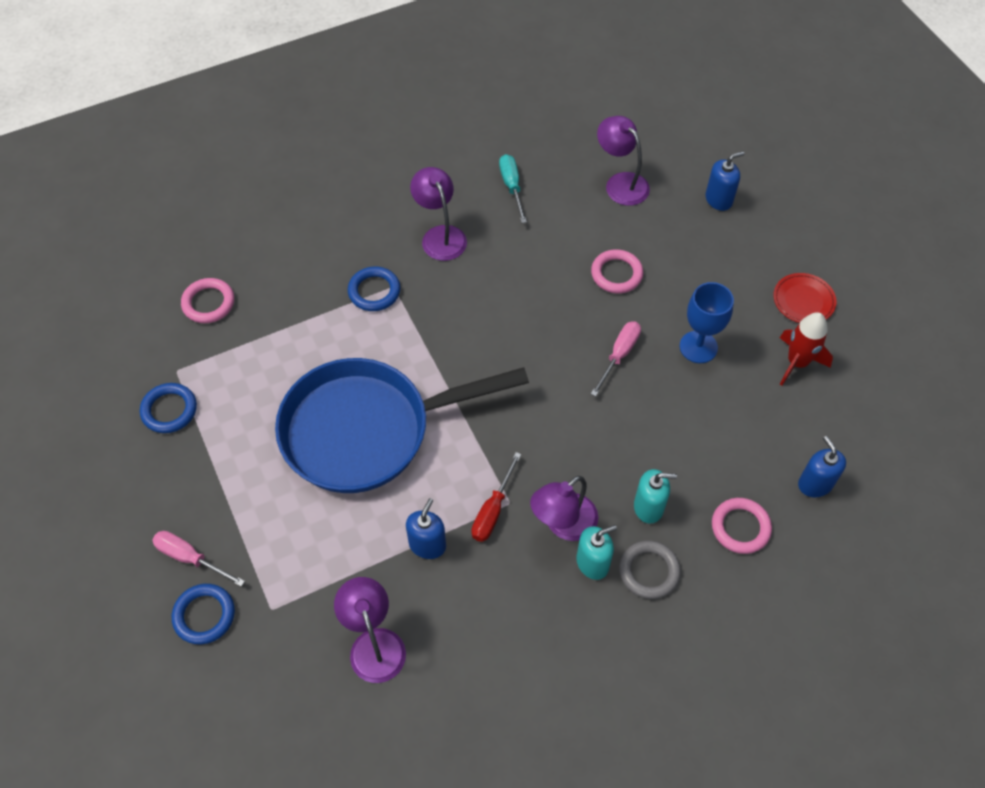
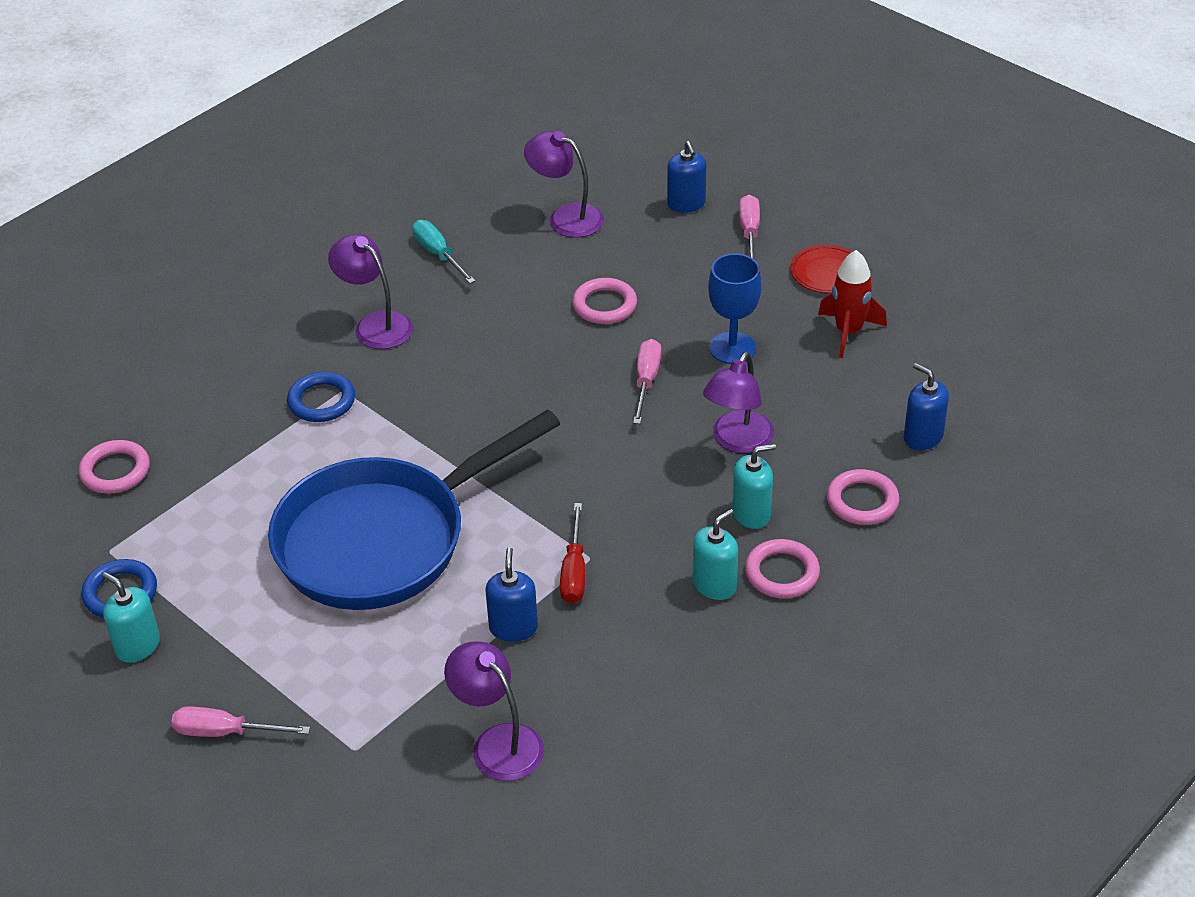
camera: 20 degrees left, 15 degrees down
blue ring [172,584,235,644] -> none
purple lamp [530,476,598,541] -> purple lamp moved to [703,352,774,453]
grey ring [619,541,681,599] -> pink ring [745,539,820,598]
blue soap dispenser [705,152,744,211] -> blue soap dispenser turned 120 degrees clockwise [667,141,706,213]
none -> turquoise soap dispenser [102,572,160,663]
none -> pink screwdriver [739,195,760,260]

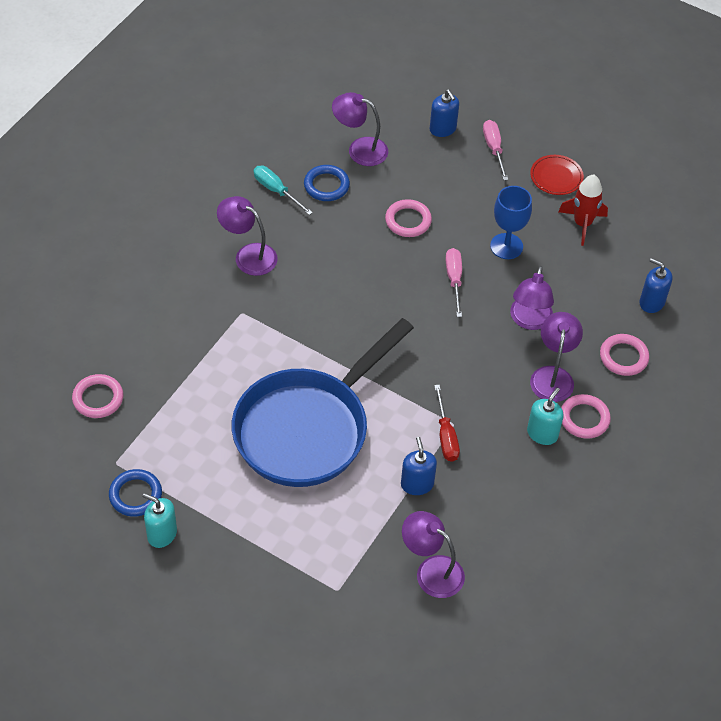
camera: 15 degrees left, 10 degrees up
pink screwdriver [171,706,310,737] -> none
blue ring [287,372,355,422] -> blue ring moved to [304,165,350,201]
turquoise soap dispenser [732,444,776,529] -> purple lamp [530,312,583,402]

